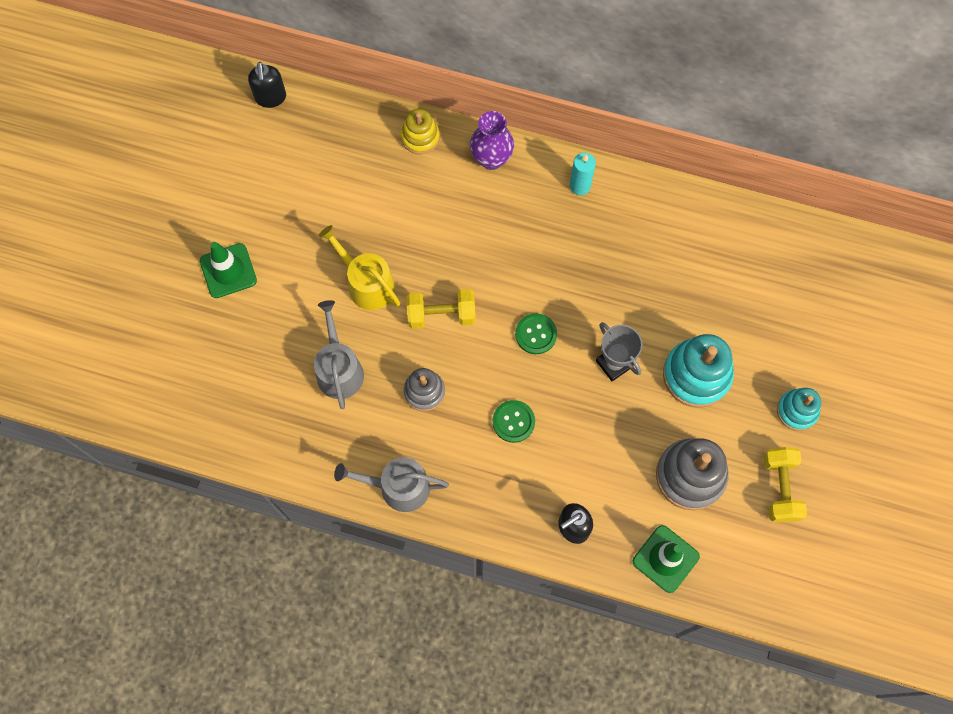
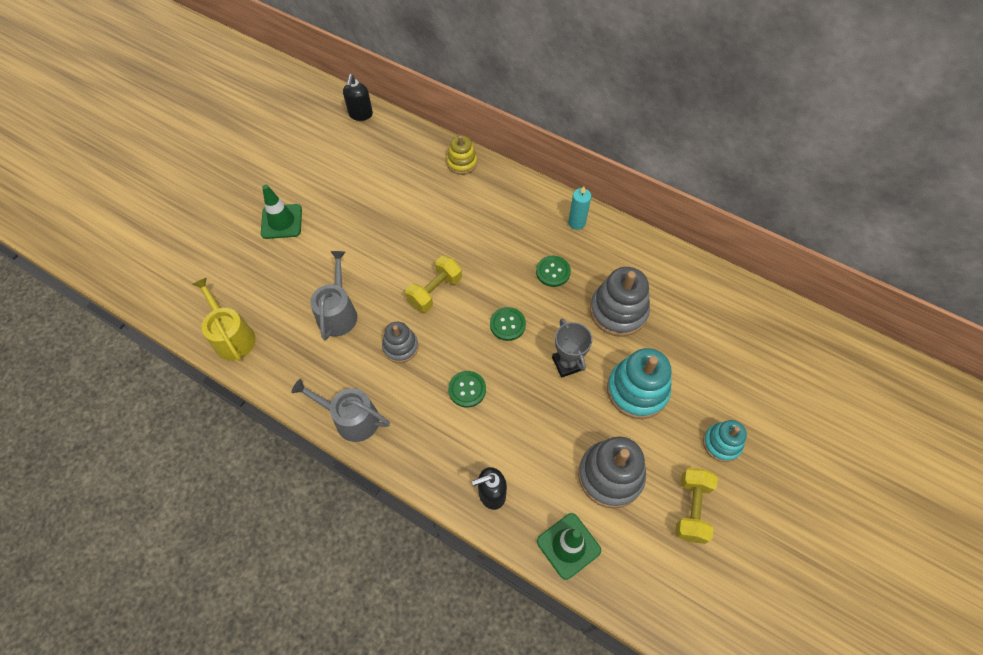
camera: 15 degrees right, 10 degrees down
yellow watering can [319,225,400,310] -> yellow watering can moved to [193,277,256,361]
yellow dumbbell [407,289,476,329] -> yellow dumbbell turned 60 degrees counterclockwise [405,256,462,312]
purple vase [470,111,514,170] -> none
none -> green button [536,256,571,287]
none -> grey stacking toy [590,267,650,337]

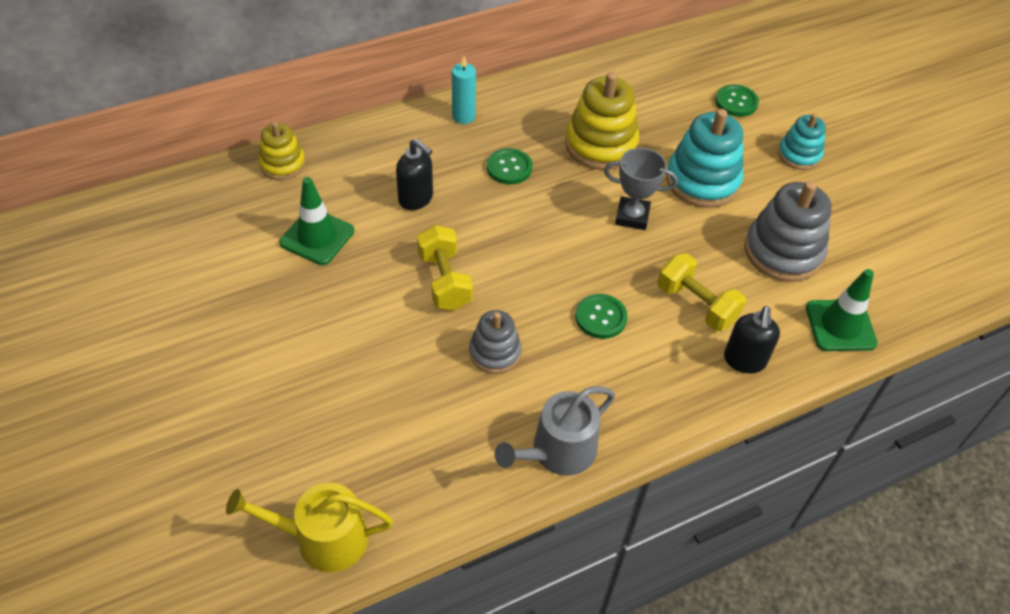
camera: 60 degrees left, 10 degrees down
green traffic cone [261,184,302,239] -> green traffic cone moved to [279,177,354,265]
grey watering can [310,251,357,340] -> none
black soap dispenser [343,74,373,121] -> black soap dispenser moved to [396,139,433,210]
green button [490,307,526,341] -> green button moved to [715,84,759,117]
grey stacking toy [590,267,650,337] -> yellow stacking toy [565,72,639,170]
yellow dumbbell [675,468,718,544] -> yellow dumbbell moved to [658,253,746,331]

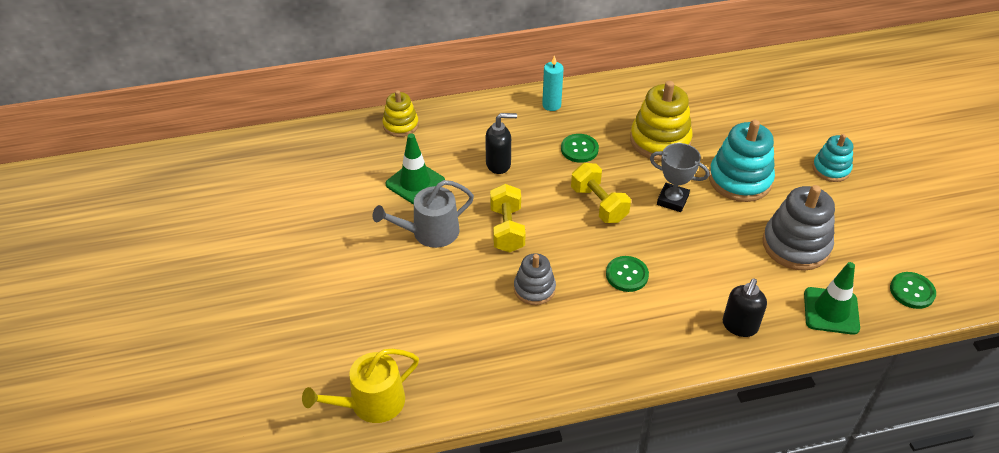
camera: 15 degrees right, 5 degrees down
yellow watering can [226,483,393,572] -> yellow watering can turned 45 degrees counterclockwise [302,349,419,423]
black soap dispenser [396,139,433,210] -> black soap dispenser turned 60 degrees counterclockwise [485,113,517,174]
grey watering can [495,386,615,476] -> grey watering can moved to [373,180,474,248]
yellow dumbbell [658,253,746,331] -> yellow dumbbell moved to [571,163,631,223]
green button [715,84,759,117] -> green button moved to [890,272,936,309]

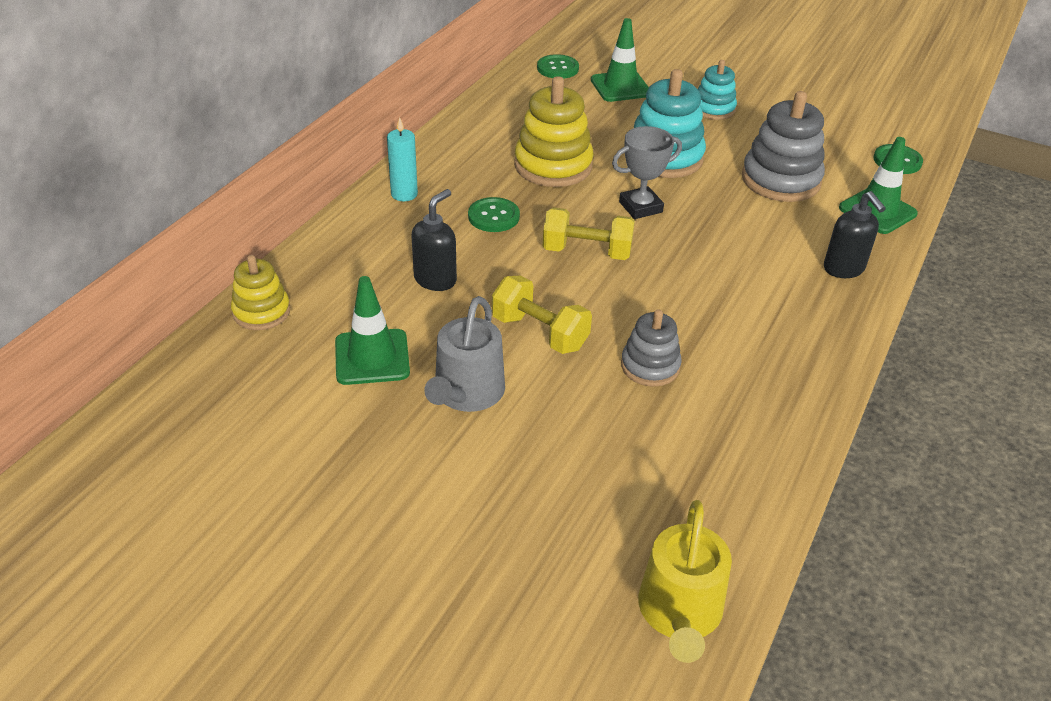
camera: 50 degrees left, 5 degrees down
green button [606,256,649,292] -> green button moved to [537,54,579,79]
none -> green traffic cone [591,18,649,102]

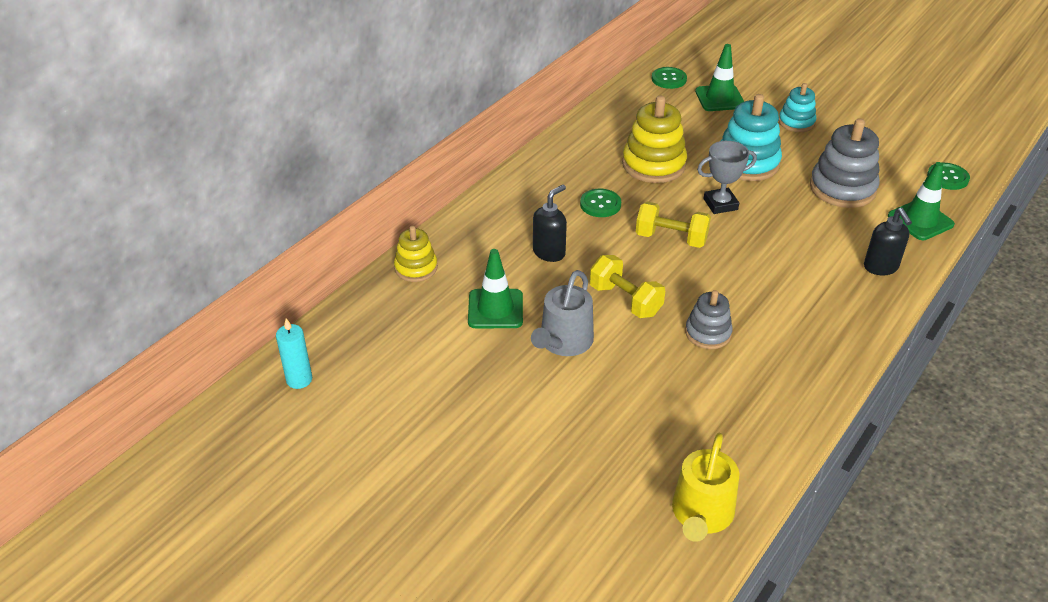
camera: 10 degrees right, 0 degrees up
turquoise candle [387,117,418,201] -> turquoise candle moved to [276,318,312,389]

